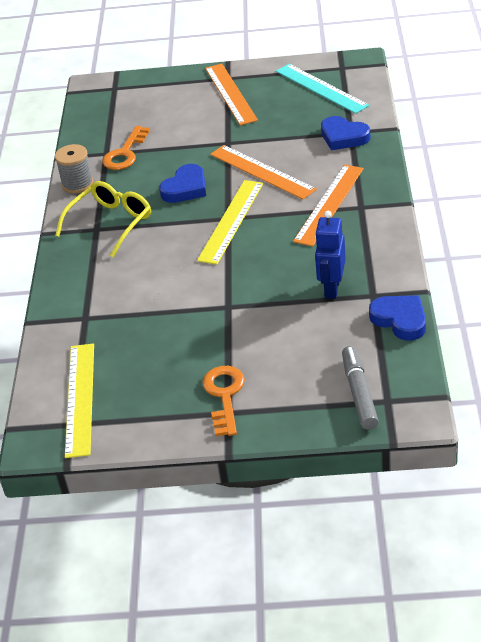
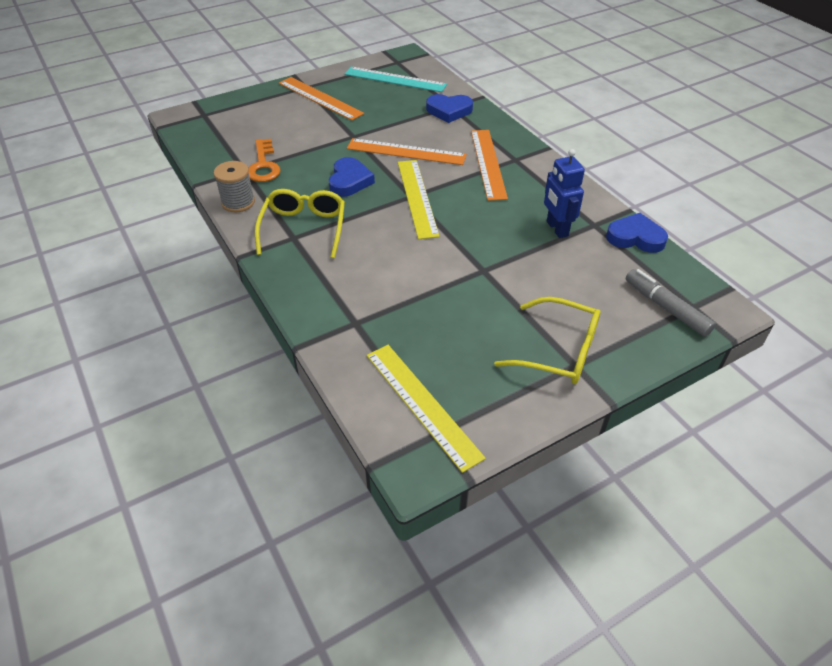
camera: 35 degrees left, 5 degrees up
orange key [202,366,245,436] -> yellow glasses [494,297,601,384]

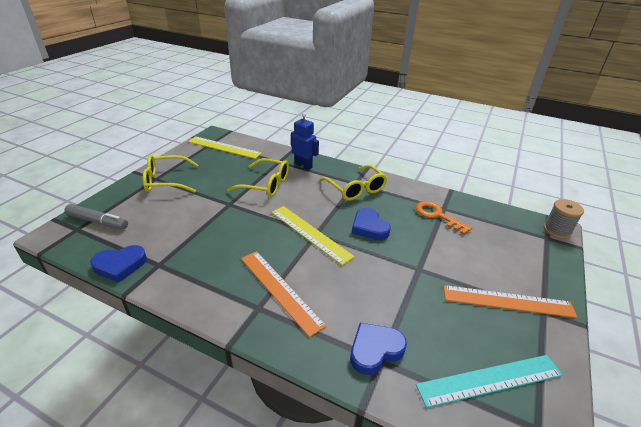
camera: 145 degrees right, 10 degrees down
grey spool [214,161,255,212] -> grey spool moved to [543,199,584,239]
orange ruler [347,138,467,165] -> none
blue robot [544,149,585,238] -> blue robot moved to [291,113,319,170]
none -> yellow glasses [227,158,289,197]

